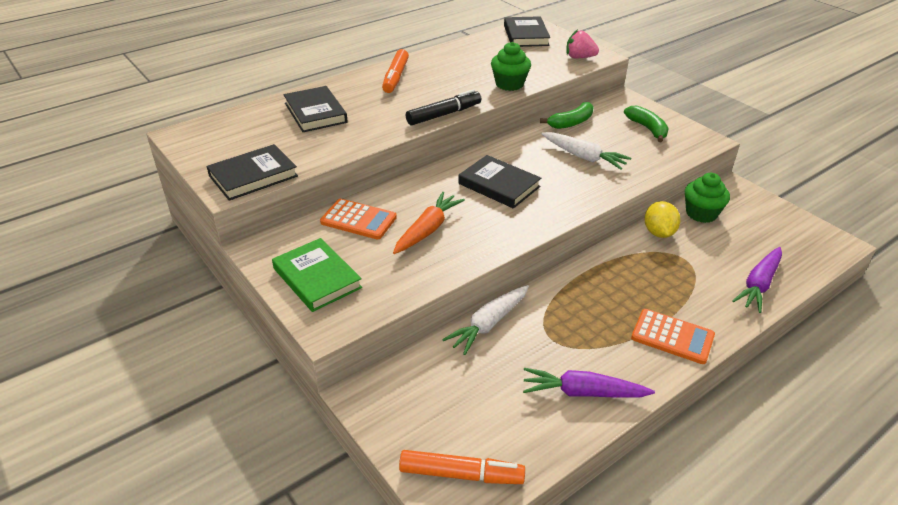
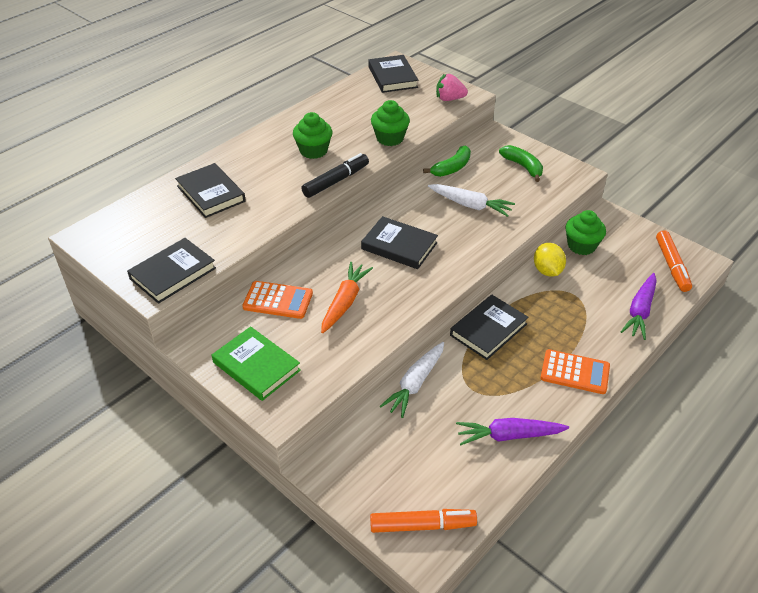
camera: 10 degrees left, 5 degrees up
orange marker [382,49,409,93] -> orange marker moved to [656,230,692,292]
none -> green cupcake [293,112,332,159]
none -> black book [450,295,529,360]

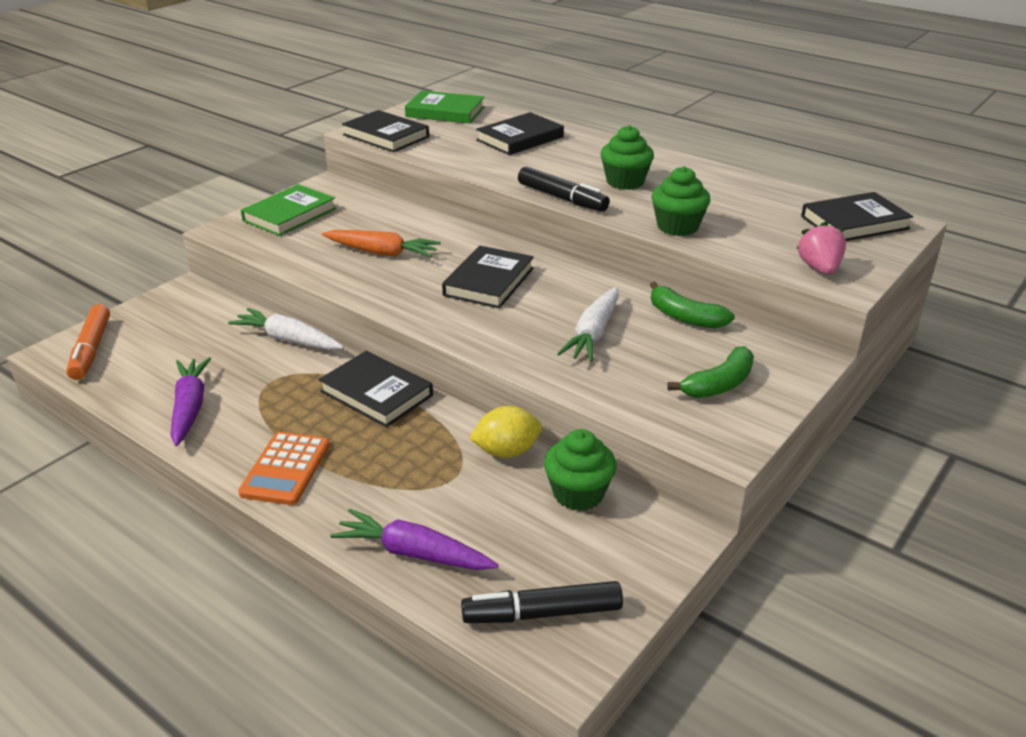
camera: 85 degrees right, 10 degrees down
orange calculator [242,281,313,319] -> none
orange marker [656,230,692,292] -> black marker [461,581,623,623]
none -> green book [405,90,485,124]

